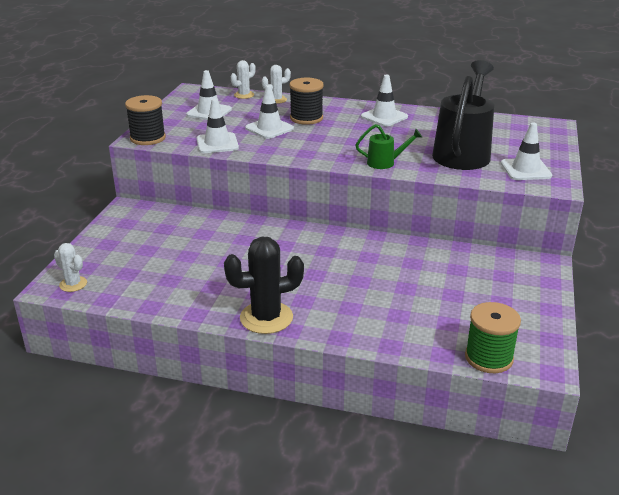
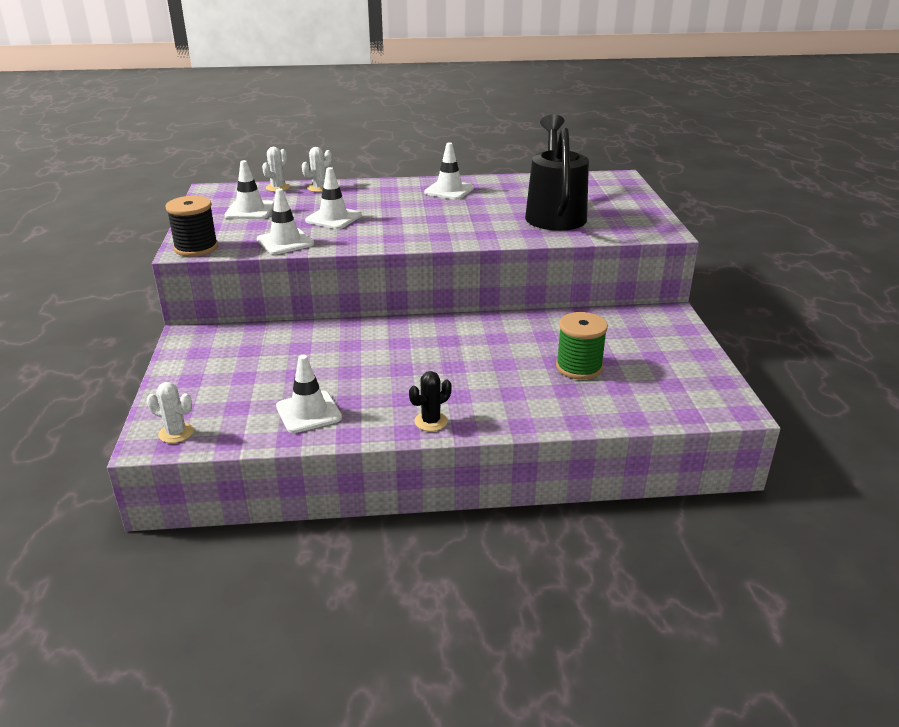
camera: 20 degrees left, 0 degrees up
black cactus [224,236,304,334] -> black cactus [409,371,451,431], size x0.54
black spool [289,78,324,125] -> none
green watering can [356,124,422,169] -> none
green spool [465,302,521,373] -> green spool moved to [556,312,608,380]
white traffic cone [501,122,552,180] -> white traffic cone moved to [276,355,342,433]

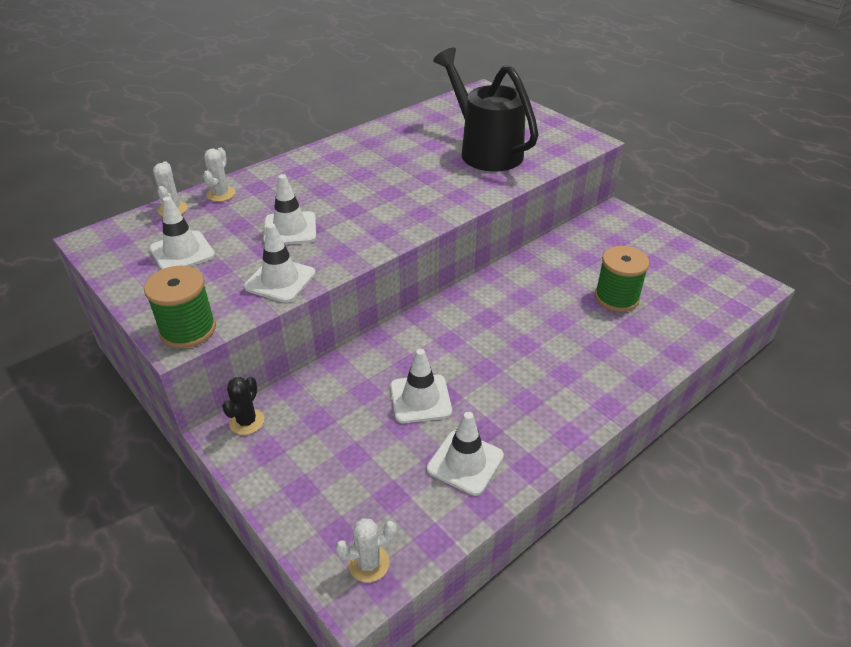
camera: 35 degrees left, 10 degrees up
black spool [166,196,218,257] -> green spool [144,266,216,348]
black cactus [409,371,451,431] -> black cactus moved to [222,377,264,435]
white traffic cone [424,143,474,200] -> white traffic cone moved to [390,349,452,423]

